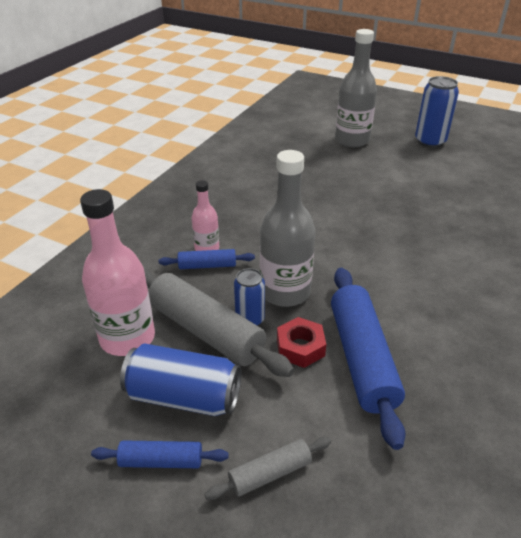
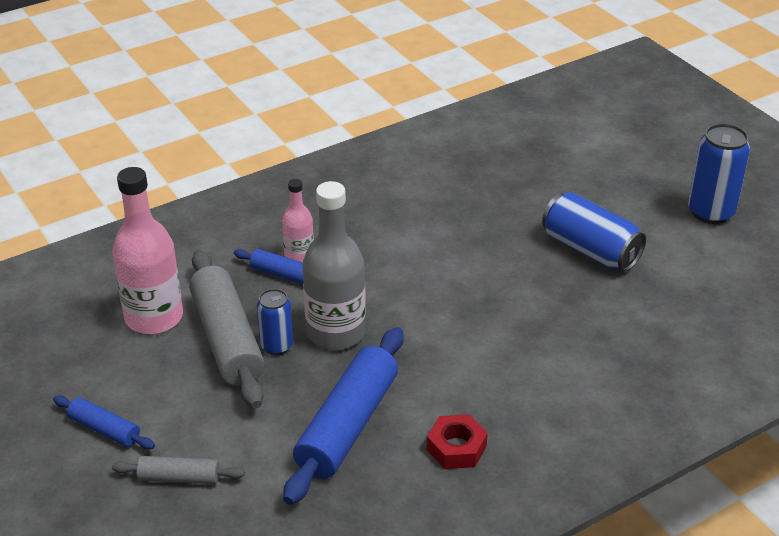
camera: 30 degrees right, 0 degrees up
blue can [120,343,242,416] -> blue can moved to [542,192,646,272]
red nut [277,317,326,368] -> red nut moved to [427,414,488,469]
grey bottle [335,29,377,147] -> none

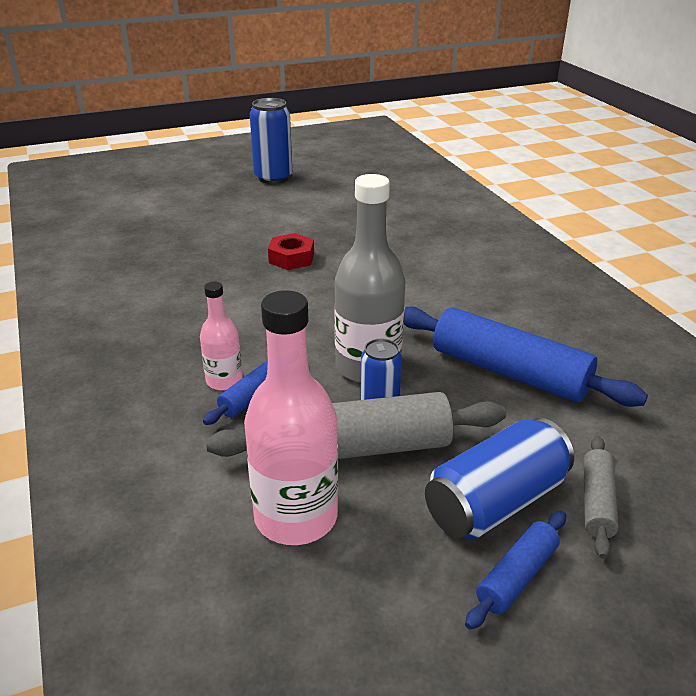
camera: 80 degrees left, 5 degrees down
red nut [427,414,488,469] -> red nut moved to [268,233,314,270]
blue can [542,192,646,272] -> blue can moved to [425,418,574,539]

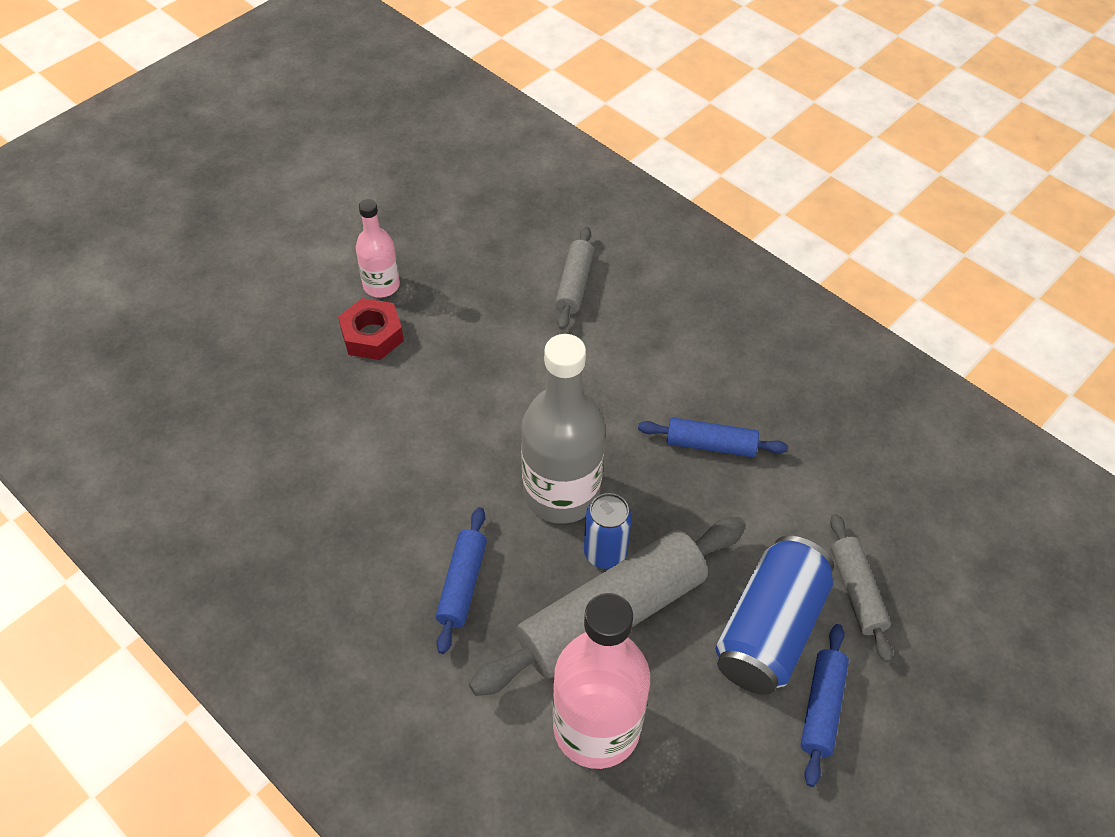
camera: 25 degrees left, 20 degrees up
pink bottle [200,281,243,391] -> pink bottle moved to [356,199,400,298]
blue can [250,98,292,184] -> none
blue rolling pin [404,306,648,407] -> blue rolling pin [638,417,788,457], size x0.51
none -> grey rolling pin [555,227,594,330]

